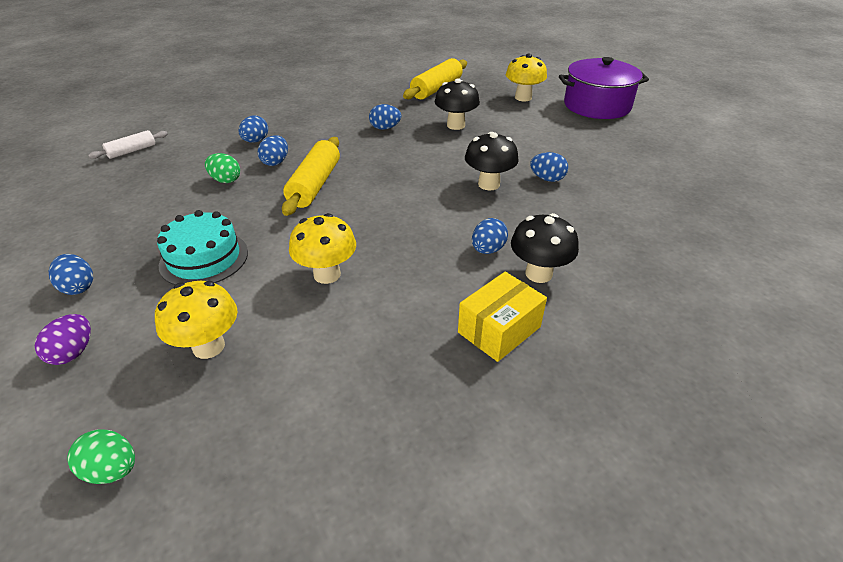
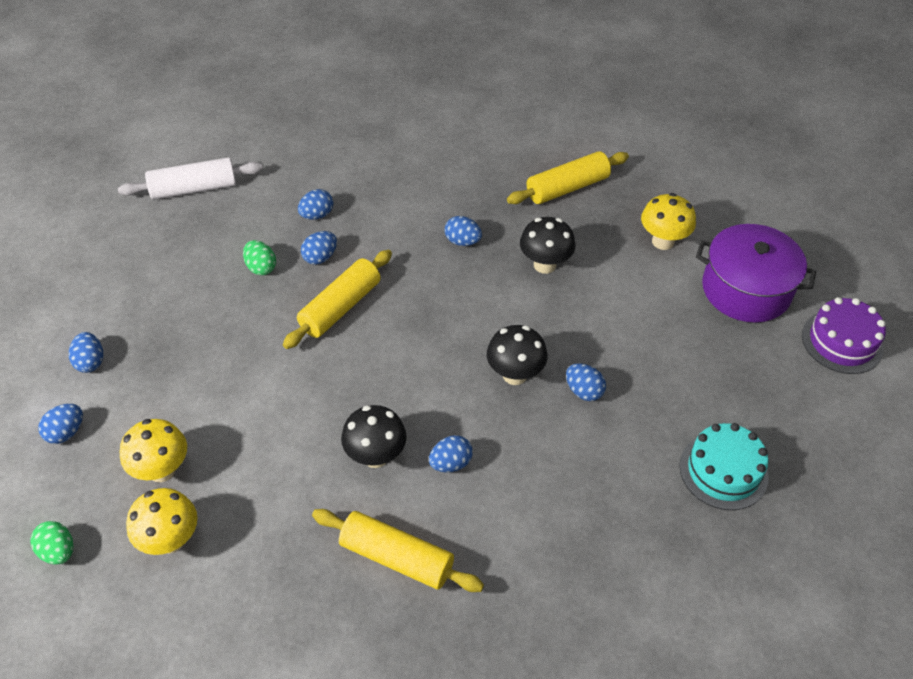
camera: 25 degrees right, 10 degrees up
purple egg [35,314,91,365] -> blue egg [38,404,83,444]
white rolling pin [88,130,168,159] -> white rolling pin [118,157,263,200], size x1.71
turquoise cake [157,210,248,285] -> turquoise cake moved to [680,423,769,510]
yellow mushroom [289,213,356,284] -> yellow mushroom moved to [126,488,198,555]
yellow box [458,272,547,362] -> yellow rolling pin [312,509,484,592]
black mushroom [511,213,579,283] -> black mushroom moved to [341,405,407,468]
none -> purple cake [802,297,886,374]

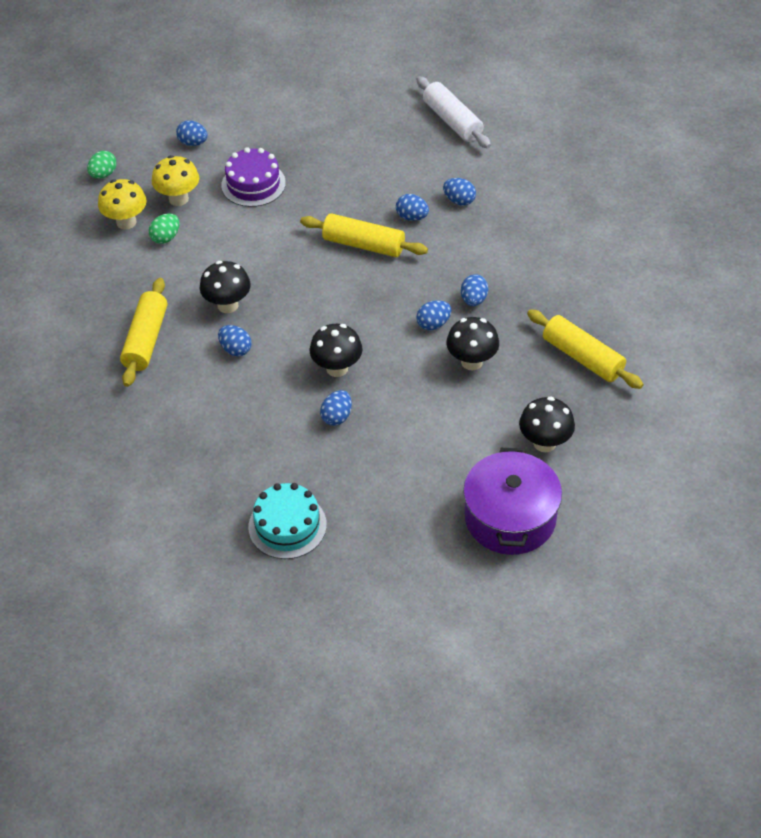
camera: 75 degrees right, 0 degrees up
blue egg [69,332,103,373] -> blue egg moved to [416,300,451,330]
green egg [243,240,276,275] -> green egg moved to [149,213,179,244]
yellow mushroom [641,193,696,250] -> black mushroom [519,397,575,452]
purple cake [802,297,886,374] -> purple cake moved to [221,147,286,207]

